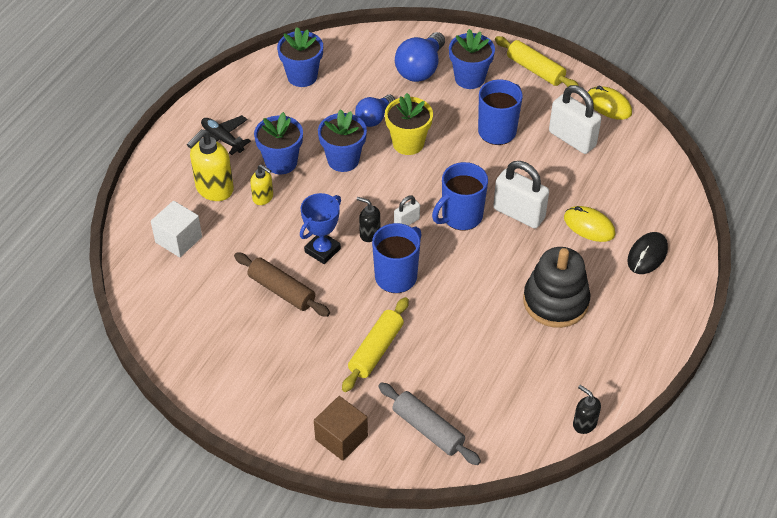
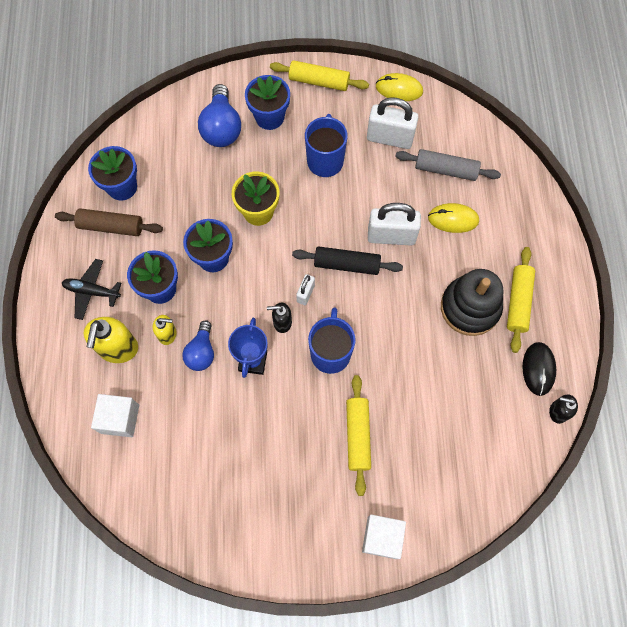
camera: 30 degrees left, 20 degrees up
brown rolling pin [234,253,330,317] -> brown rolling pin moved to [55,208,163,236]
brown cube [314,396,368,461] -> white cube [362,514,406,559]
blue light bulb [355,95,395,127] -> blue light bulb moved to [182,320,214,371]
grey rolling pin [378,382,481,465] -> grey rolling pin moved to [395,149,501,181]
blue mug [432,162,488,231] -> black rolling pin [292,246,403,275]
black mouse [627,232,668,274] -> black mouse moved to [522,342,556,396]
none -> yellow rolling pin [507,247,535,353]

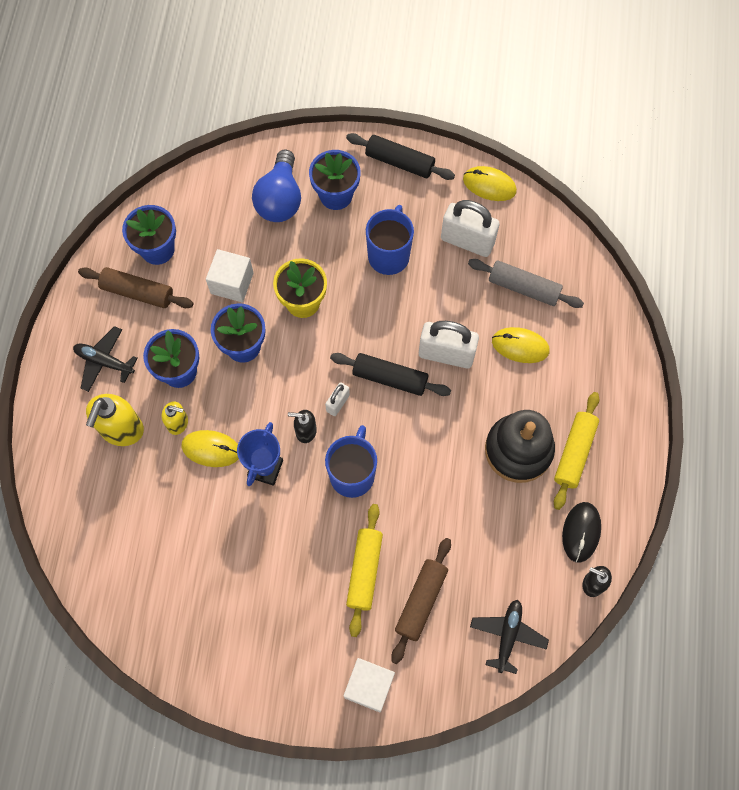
camera: 10 degrees right, 0 degrees up
white cube [91,394,139,437] -> white cube moved to [206,249,254,302]
blue light bulb [182,320,214,371] -> yellow mouse [181,430,239,467]
yellow rolling pin [270,60,369,91] -> black rolling pin [346,133,455,180]
none -> brown rolling pin [391,538,451,664]
none -> black plane [470,600,549,674]

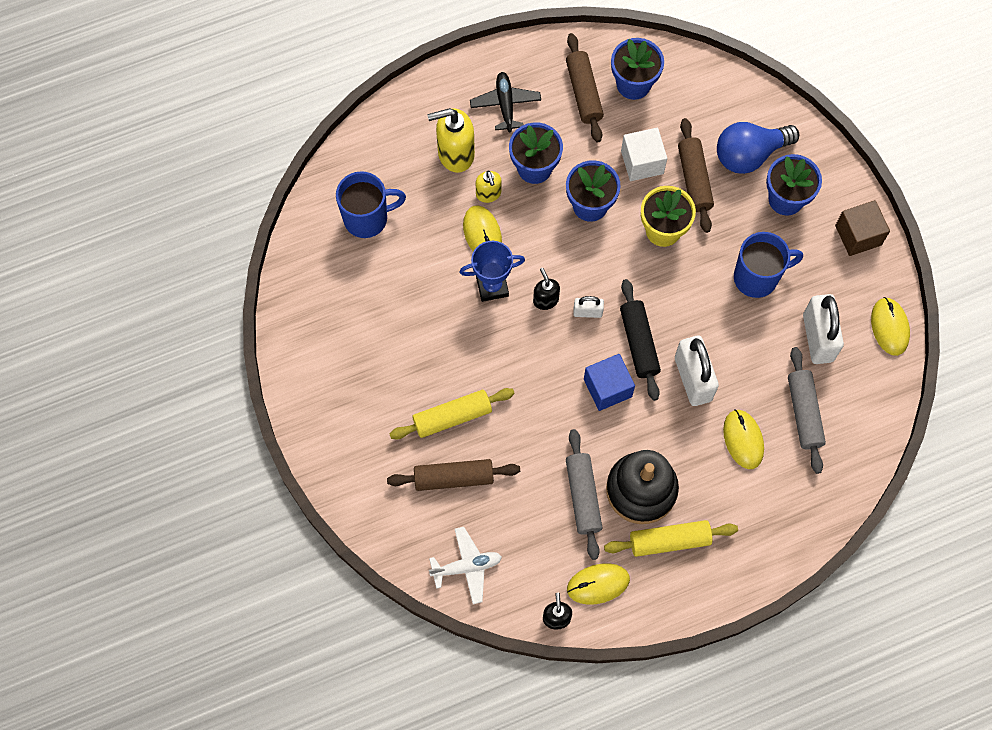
camera: 60 degrees right, 0 degrees up
blue mug [325,425,377,498] -> blue mug moved to [336,171,406,238]
white cube [343,658,395,712] -> none
black rolling pin [346,133,455,180] -> brown cube [835,200,890,256]
black plane [470,600,549,674] -> white plane [429,527,502,604]
black mouse [562,502,601,563] -> yellow mouse [567,563,630,605]
none -> grey rolling pin [566,429,602,560]
none -> blue cube [584,354,635,411]
none -> brown rolling pin [678,118,714,233]

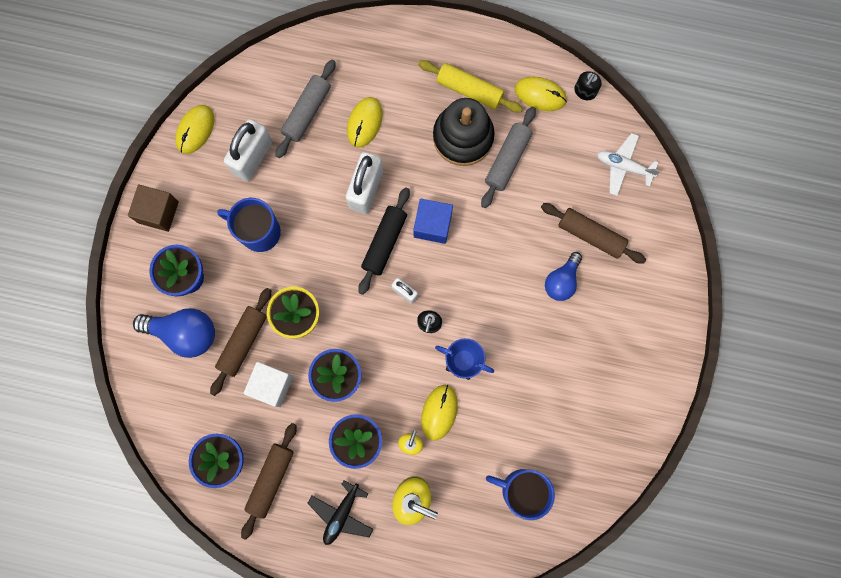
camera: 145 degrees left, 10 degrees up
yellow rolling pin [390,388,515,440] -> blue light bulb [545,252,582,301]

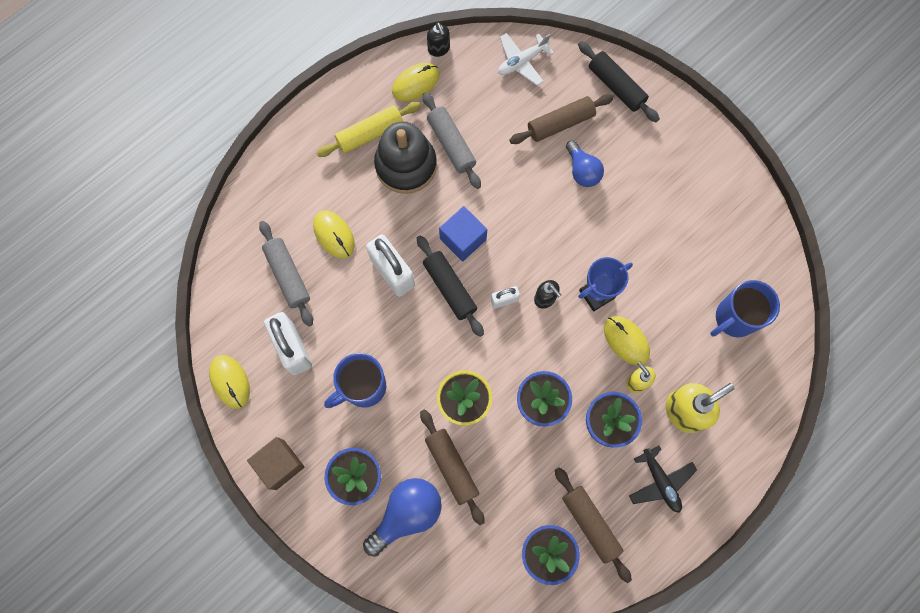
camera: 55 degrees left, 5 degrees down
white cube [243,362,293,407] -> none
none -> black rolling pin [578,41,660,122]

